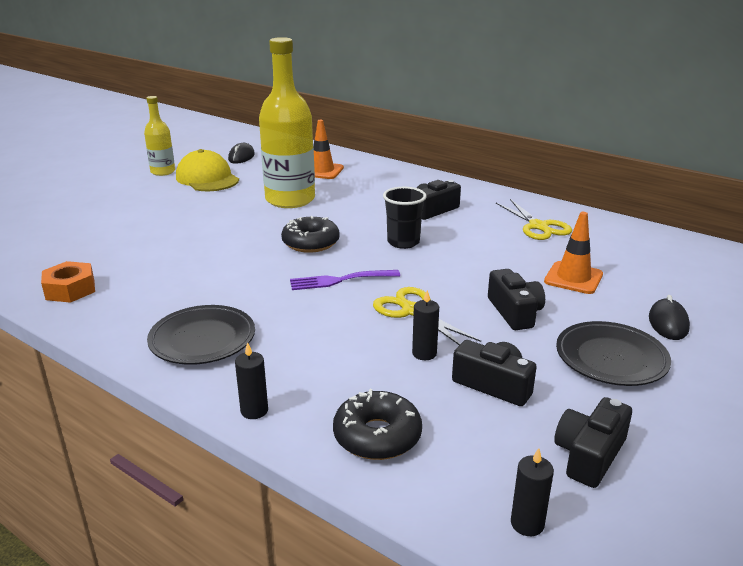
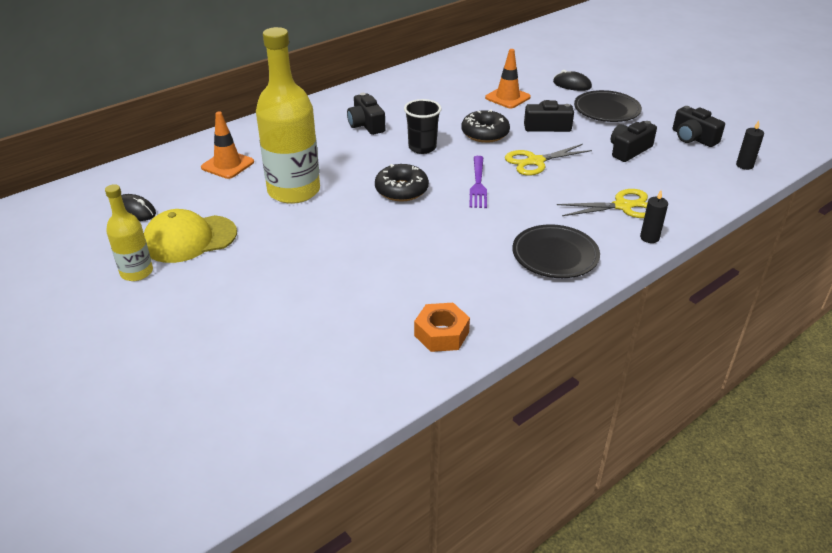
camera: 75 degrees left, 10 degrees up
black donut [333,389,422,460] -> black donut moved to [461,110,510,143]
black candle [412,290,439,360] -> none
yellow scissors [496,199,572,240] -> yellow scissors moved to [557,189,648,218]

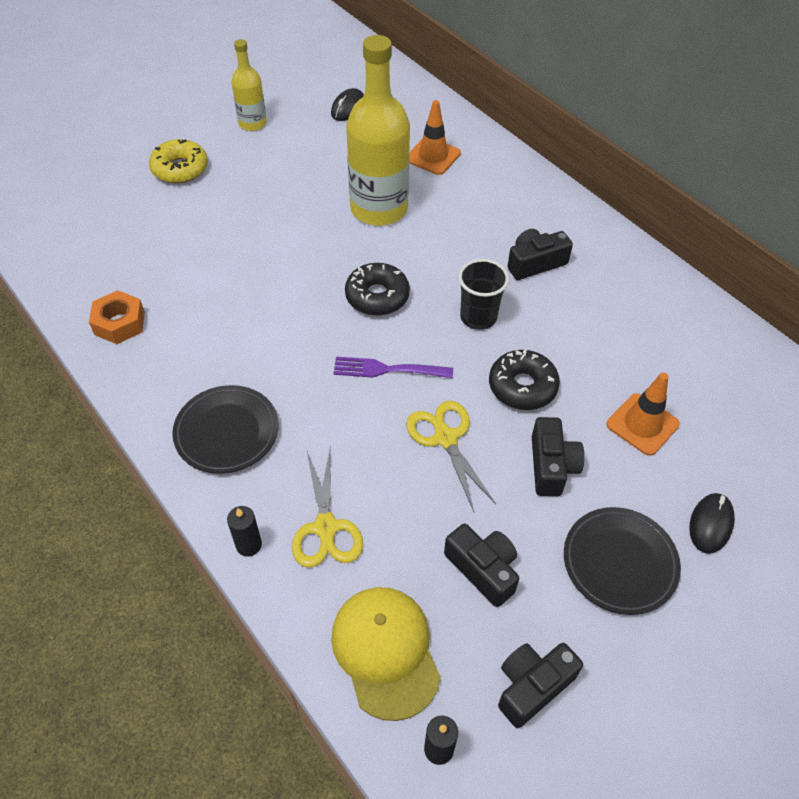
camera: 90 degrees right, 15 degrees up
yellow cap [144,209,237,263] -> yellow cap moved to [331,587,441,721]
none -> yellow donut [149,139,208,183]

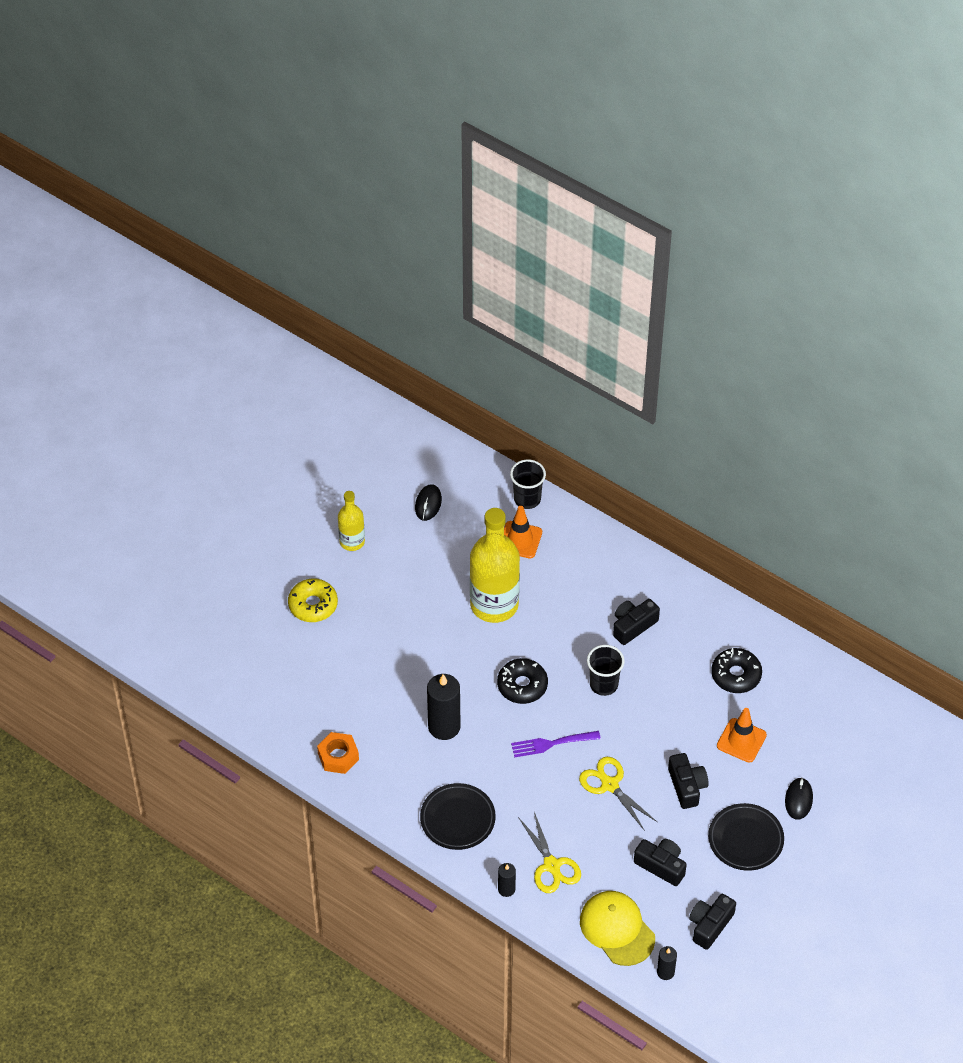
camera: 15 degrees left, 0 degrees up
black donut [489,349,560,410] -> black donut moved to [711,648,762,693]
none -> black candle [427,674,461,740]
none -> black cup [510,459,546,509]

